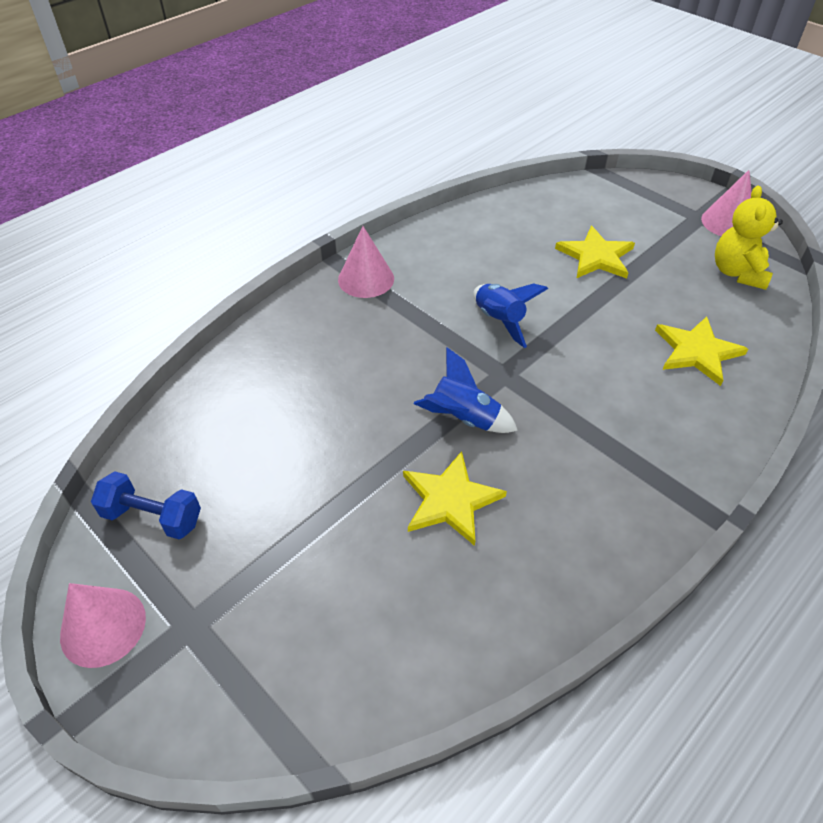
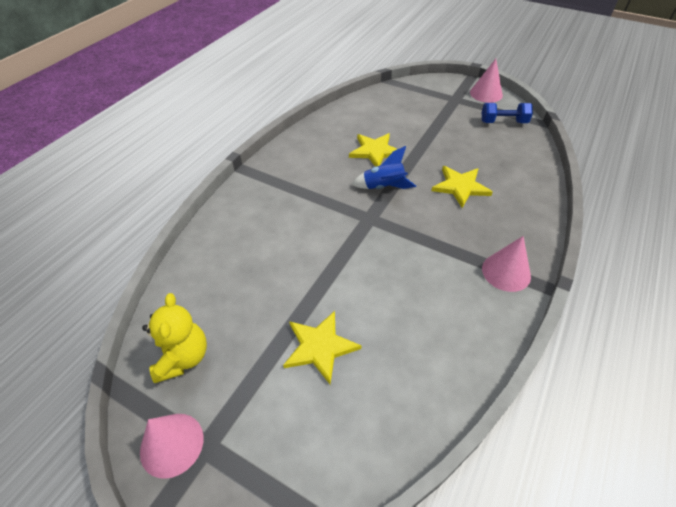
camera: 165 degrees right, 0 degrees up
blue rocket [473,283,548,348] -> none
yellow star [655,317,748,386] -> yellow star moved to [431,166,493,208]

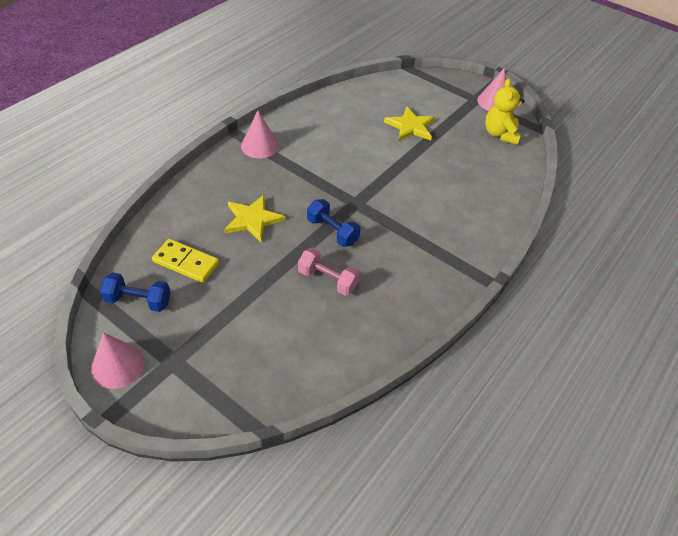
camera: 175 degrees left, 0 degrees up
yellow star [349,133,397,167] -> pink dumbbell [298,248,360,296]
blue rocket [351,146,416,189] -> blue dumbbell [307,199,360,247]
none -> yellow domino [152,239,219,283]

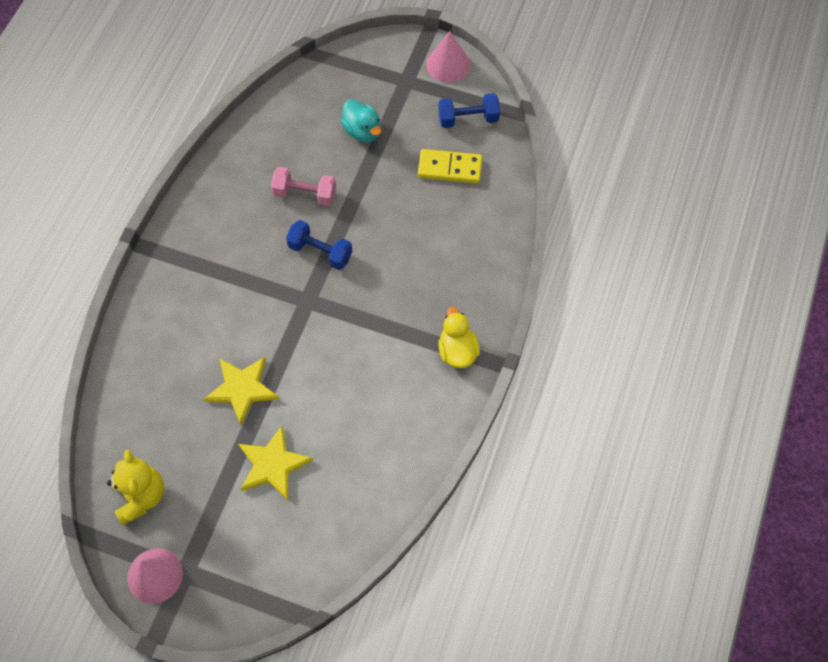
camera: 165 degrees right, 15 degrees up
yellow star [224,195,285,242] -> yellow star moved to [203,357,279,425]
pink cone [241,111,279,158] -> yellow duck [438,307,480,368]
none -> turquoise duck [341,99,381,142]

